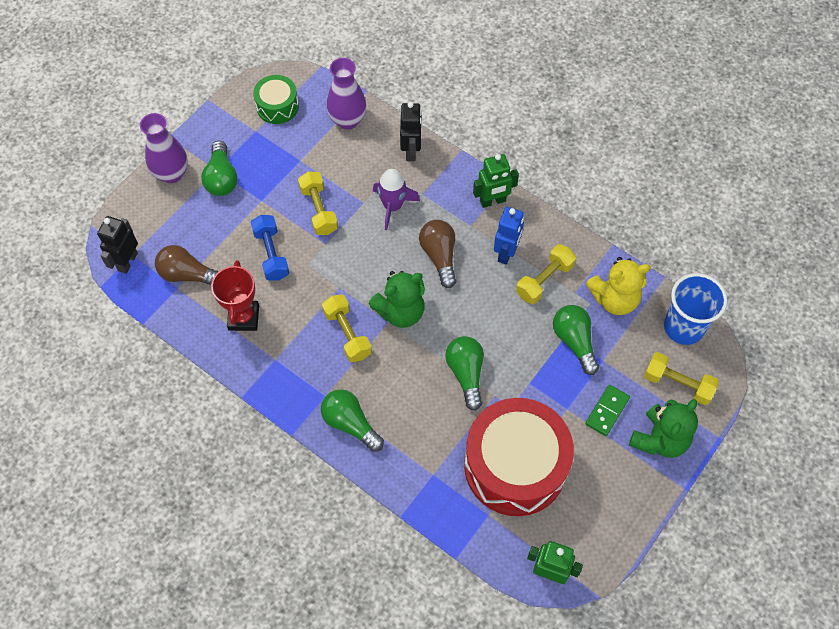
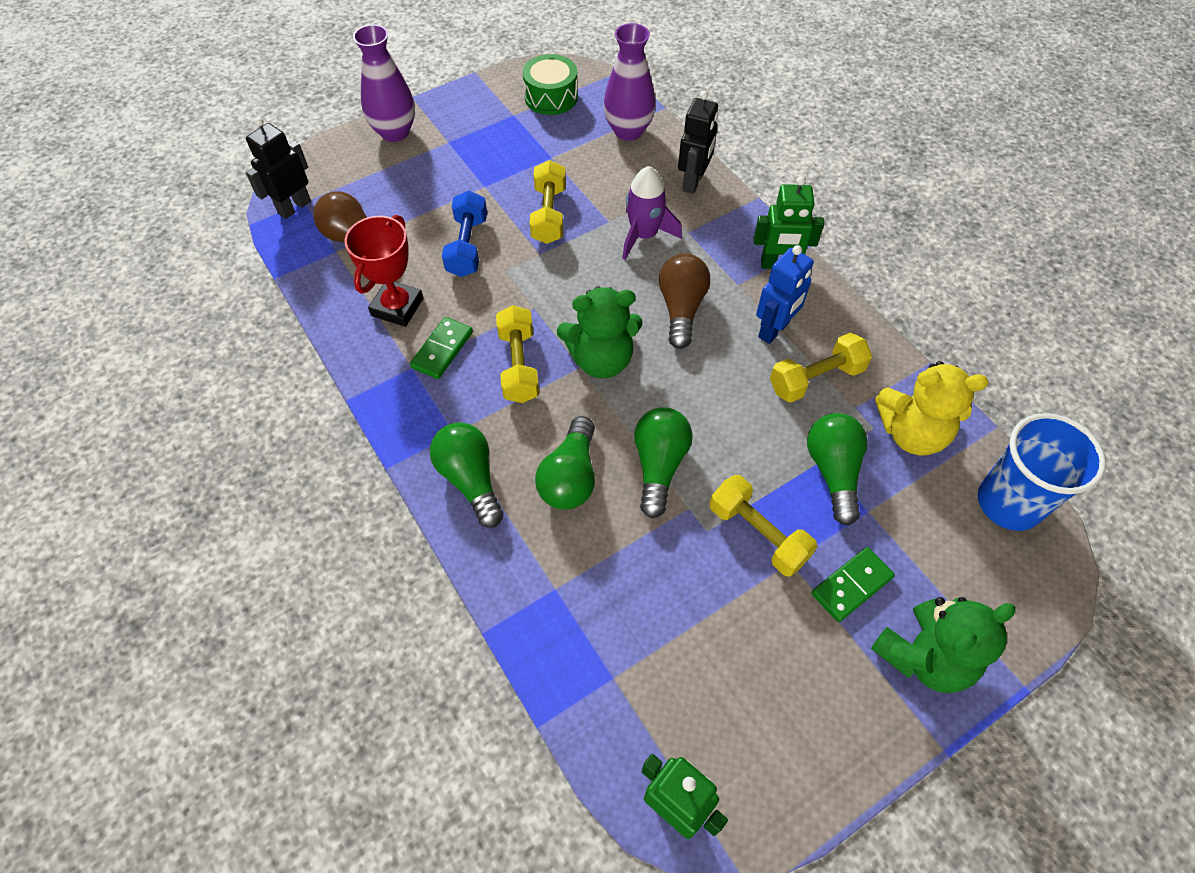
camera: 20 degrees right, 5 degrees down
green light bulb [201,141,237,196] -> green light bulb moved to [535,416,595,510]
red drum [464,398,574,516] -> none
yellow dumbbell [644,352,719,405] -> yellow dumbbell moved to [710,475,817,577]
none -> green domino [410,317,473,379]

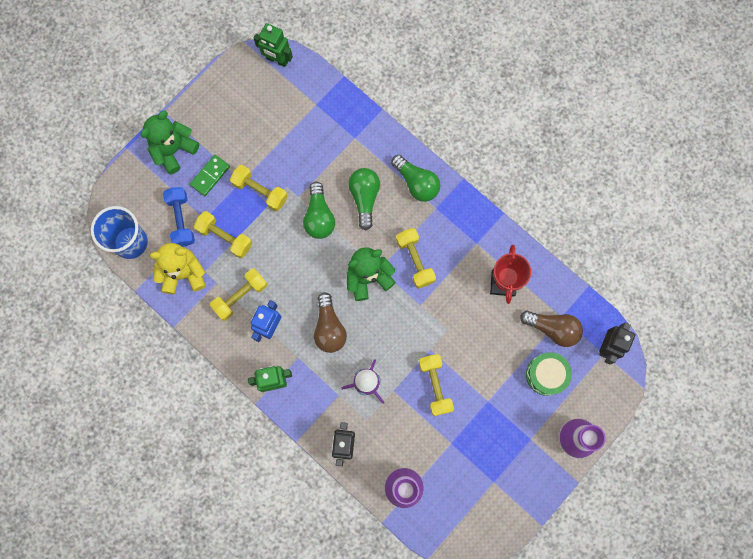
camera: 165 degrees right, 20 degrees up
green domino [410,317,473,379] -> none
blue dumbbell [442,191,487,277] -> blue dumbbell moved to [163,187,195,247]
green drum [523,54,578,115] -> green drum moved to [526,352,572,396]
green light bulb [807,413,868,525] -> yellow dumbbell [194,211,252,258]

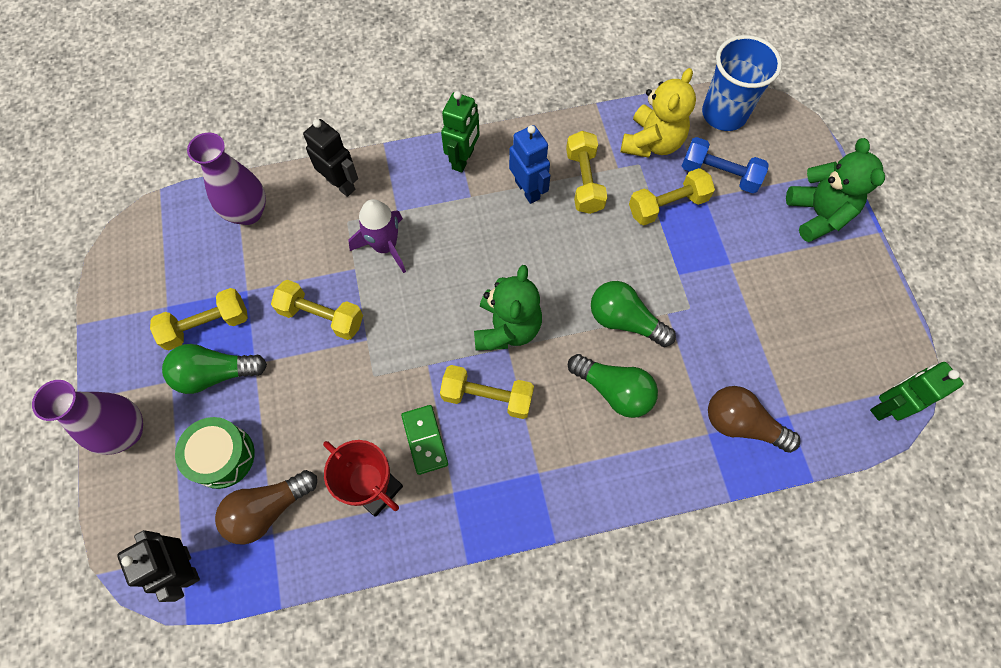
camera: 125 degrees right, 10 degrees down
green domino [190,155,230,196] -> green domino moved to [401,405,448,475]
yellow dumbbell [230,165,288,211] -> yellow dumbbell moved to [150,288,248,350]
brown light bulb [314,292,347,353] -> brown light bulb moved to [708,386,800,453]
green light bulb [391,155,440,202] -> green light bulb moved to [162,344,267,394]

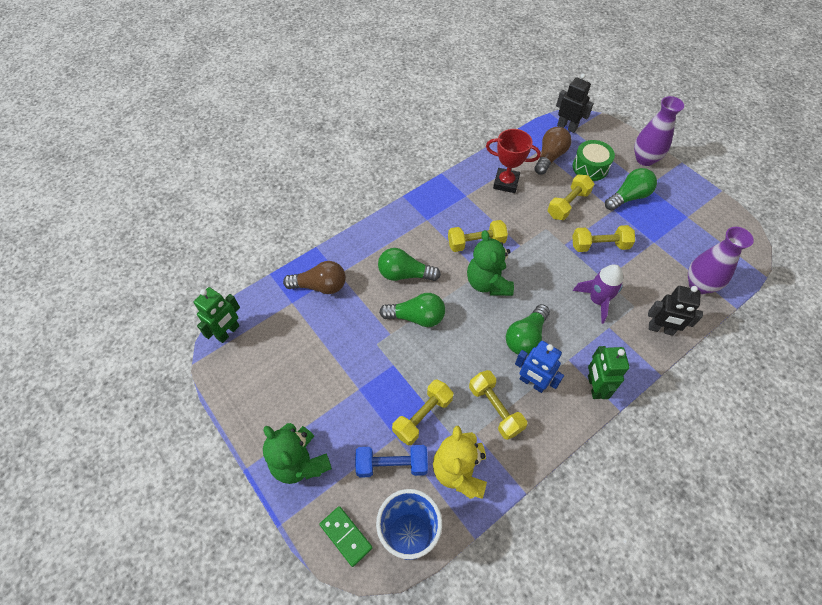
camera: 155 degrees right, 10 degrees down
yellow dumbbell [150,288,248,350] -> yellow dumbbell moved to [548,175,594,220]
green domino [401,405,448,475] -> green domino moved to [319,506,373,567]
none -> green light bulb [506,304,550,355]

